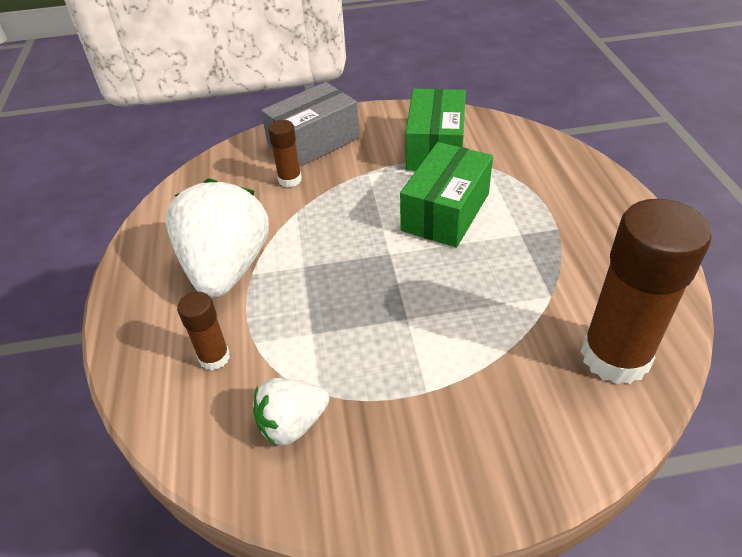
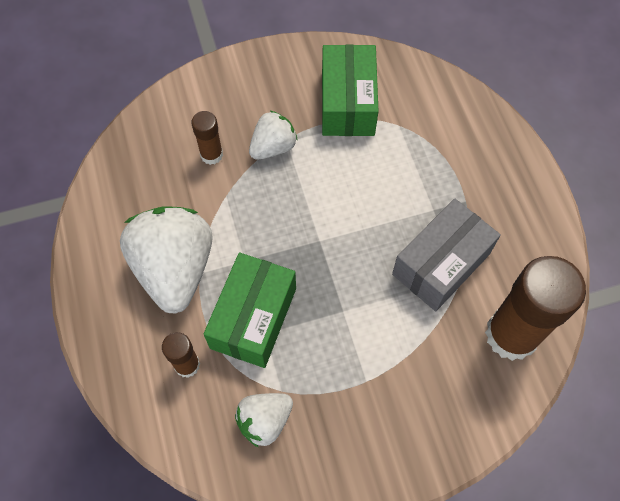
camera: 10 degrees left, 20 degrees up
grey box [261,82,359,167] -> grey box moved to [392,198,501,311]
green box [400,142,493,247] -> green box moved to [204,252,296,368]
none -> white strawberry [249,111,297,160]

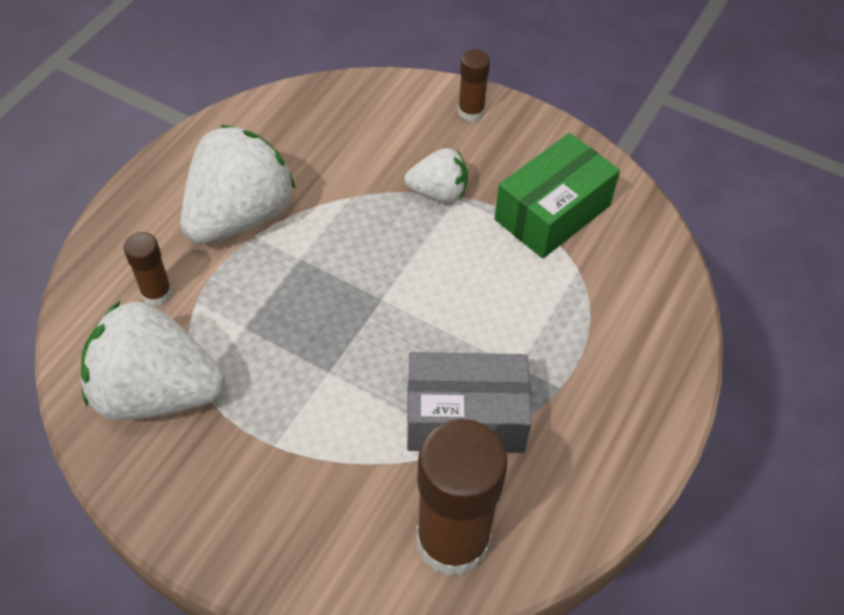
camera: 45 degrees right, 10 degrees down
brown glue stick [191,111,223,165] -> brown glue stick moved to [458,49,490,122]
green box [204,252,296,368] -> none
white strawberry [235,393,293,448] -> white strawberry [81,301,225,420], size x1.86

